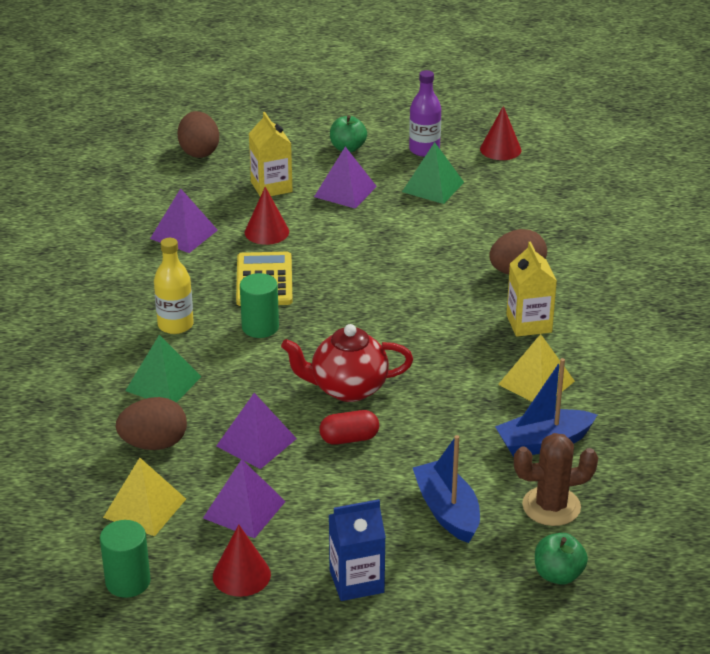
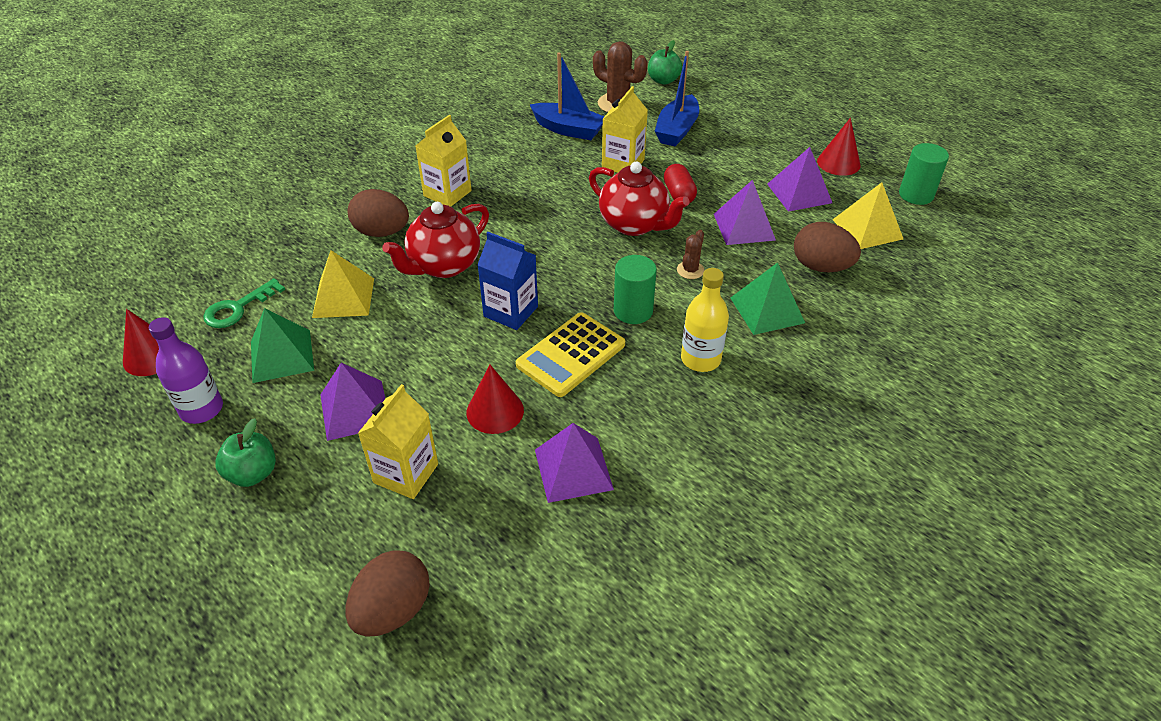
camera: 135 degrees left, 10 degrees up
red capsule [319,410,379,445] -> red capsule turned 45 degrees clockwise [664,164,697,203]
blue carton [329,499,386,601] -> blue carton moved to [477,232,538,330]
yellow pyramid [498,334,575,402] -> yellow pyramid moved to [312,250,374,318]
none -> green key [203,278,285,328]
none -> red teapot [382,202,489,278]
none -> yellow carton [602,86,648,173]
none -> brown cactus [677,230,705,279]

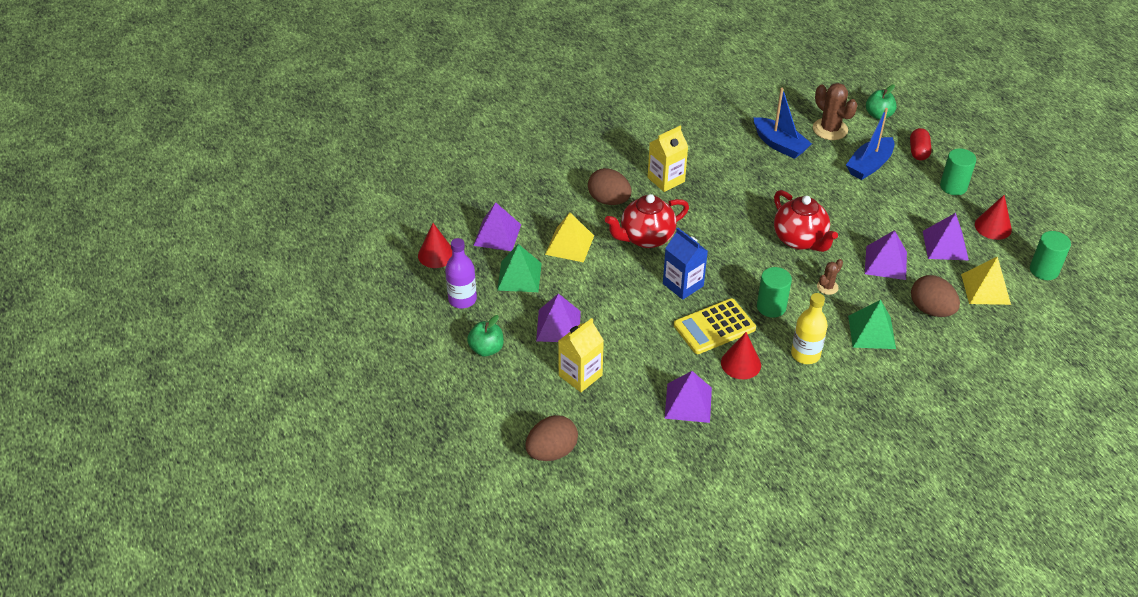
camera: 20 degrees right, 0 degrees up
green key [203,278,285,328] -> purple pyramid [473,202,521,251]
red cone [466,365,524,434] -> red cone moved to [721,332,761,379]
yellow carton [602,86,648,173] -> none
red capsule [664,164,697,203] -> red capsule moved to [910,128,932,160]
none -> green cylinder [940,148,976,195]

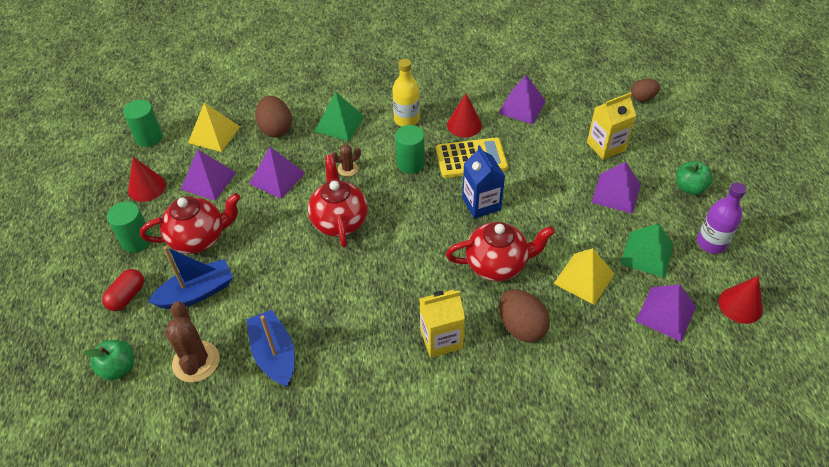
camera: 160 degrees left, 5 degrees up
brown egg [525,415,578,461] -> brown egg [631,79,660,102], size x0.65
none -> red teapot [140,193,240,254]

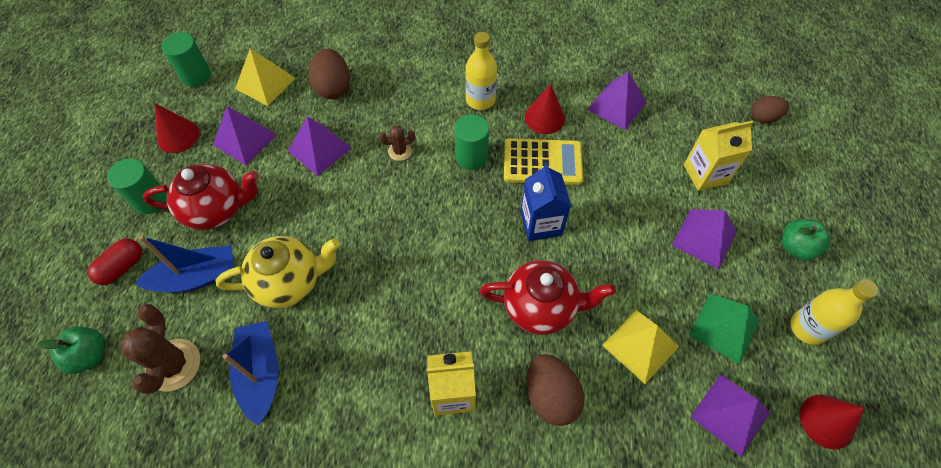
camera: 10 degrees right, 10 degrees up
red teapot [308,155,368,248] -> none
green pyramid [315,92,365,141] -> none
purple bottle [697,183,746,254] -> yellow bottle [790,279,878,345]
none -> yellow teapot [215,236,340,308]

